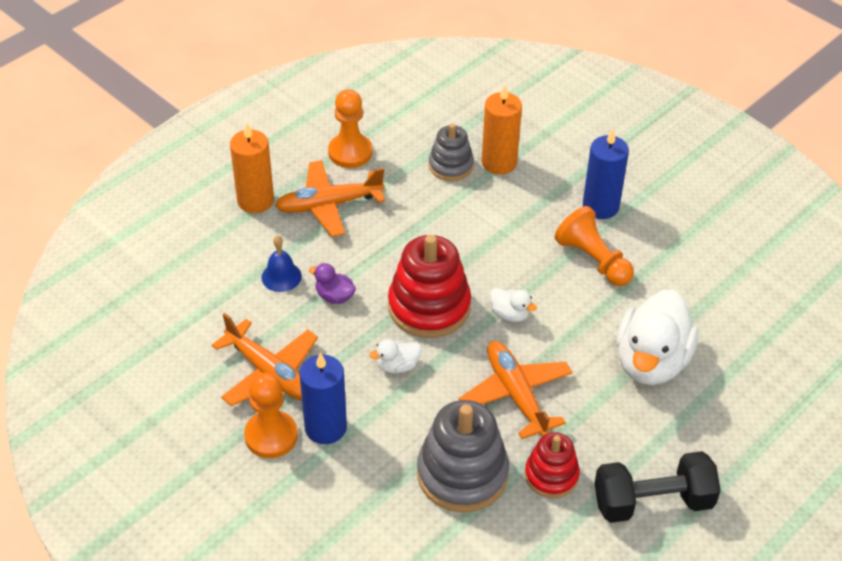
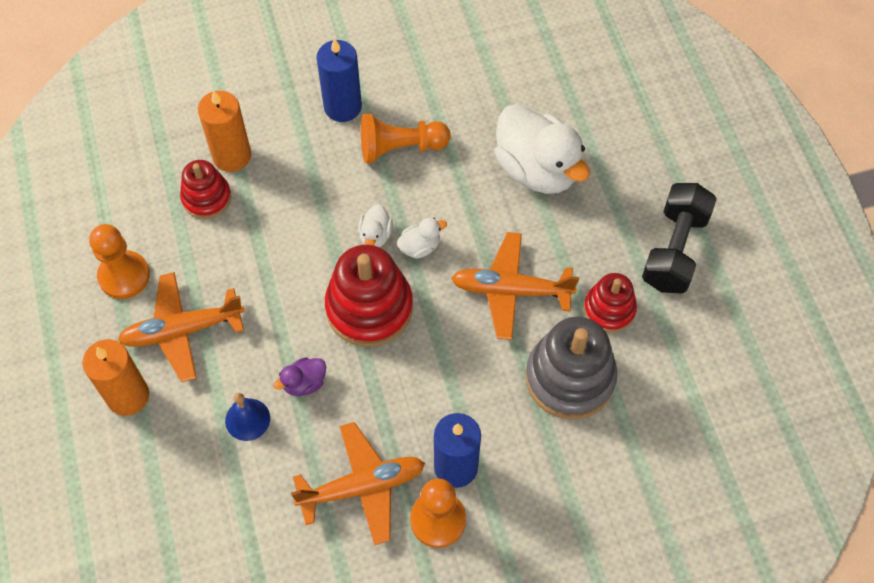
camera: 60 degrees left, 15 degrees up
orange plane [275,160,385,237] -> orange plane turned 60 degrees clockwise [118,272,245,382]
white duck [369,339,421,373] -> white duck moved to [358,204,393,247]
grey stacking toy [429,124,474,181] -> red stacking toy [180,160,231,219]

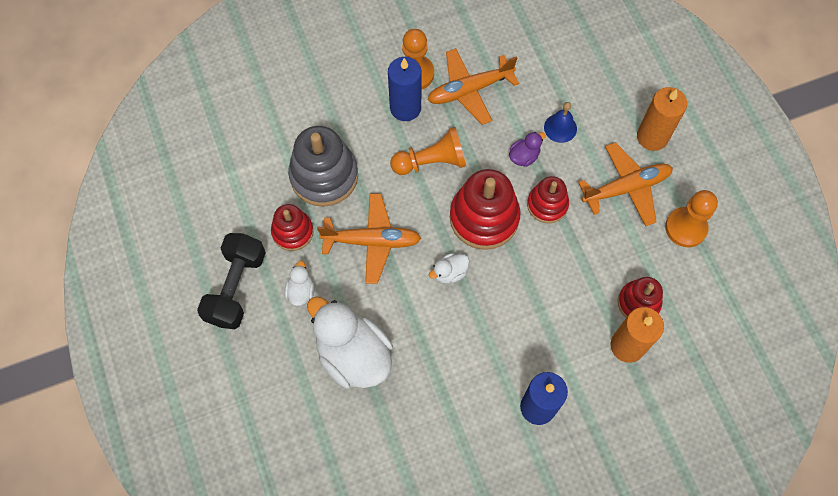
camera: 175 degrees right, 5 degrees up
white duck [358,204,393,247] -> white duck moved to [285,260,314,306]
orange pawn [361,114,450,163] -> orange pawn moved to [390,127,466,175]
none -> red stacking toy [527,176,569,223]

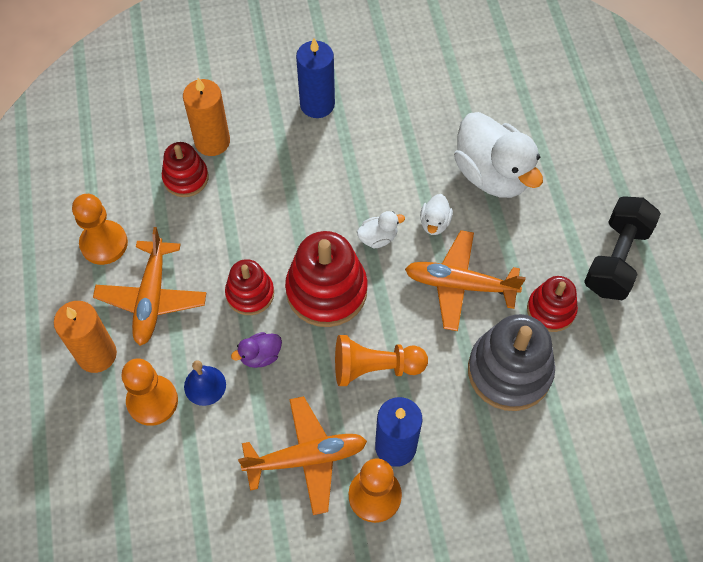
camera: 170 degrees left, 5 degrees down
white duck [285,260,314,306] -> white duck moved to [420,194,453,235]
orange plane [578,142,673,226] -> orange plane turned 75 degrees counterclockwise [93,227,206,346]
none -> orange pawn [121,358,178,426]

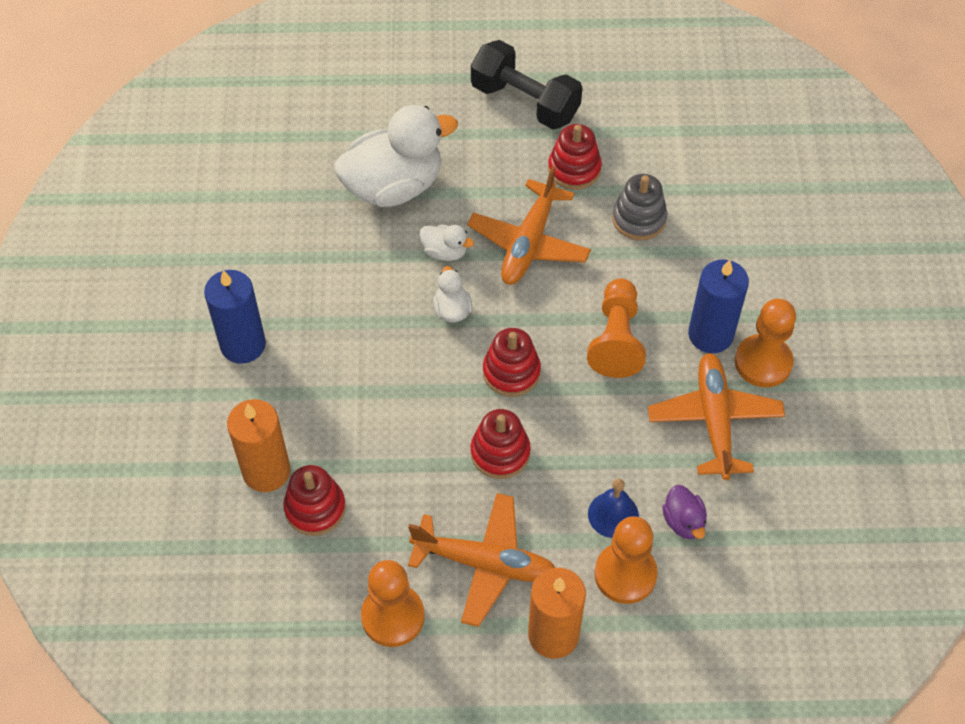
camera: 80 degrees left, 5 degrees down
purple duck [231,332,282,368] -> purple duck moved to [662,485,707,539]
red stacking toy [285,231,368,327] -> red stacking toy [483,328,541,397], size x0.59
grey stacking toy [468,314,555,411] -> grey stacking toy [612,174,667,240], size x0.59

